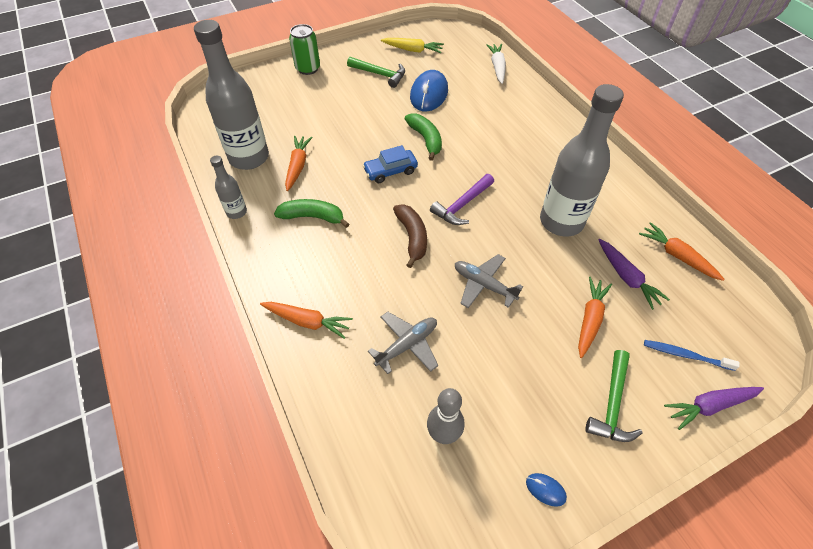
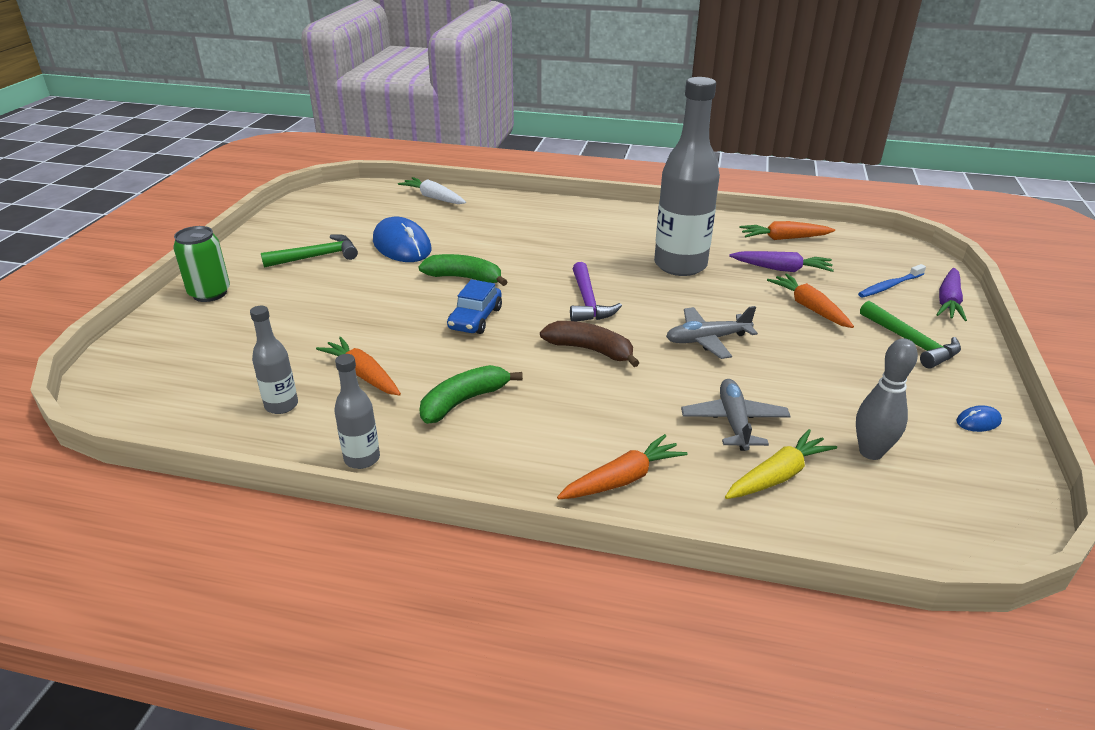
camera: 50 degrees left, 20 degrees down
grey bottle [194,20,269,170] -> grey bottle [250,306,298,414], size x0.47
yellow carrot [381,38,444,53] -> yellow carrot moved to [725,429,837,499]

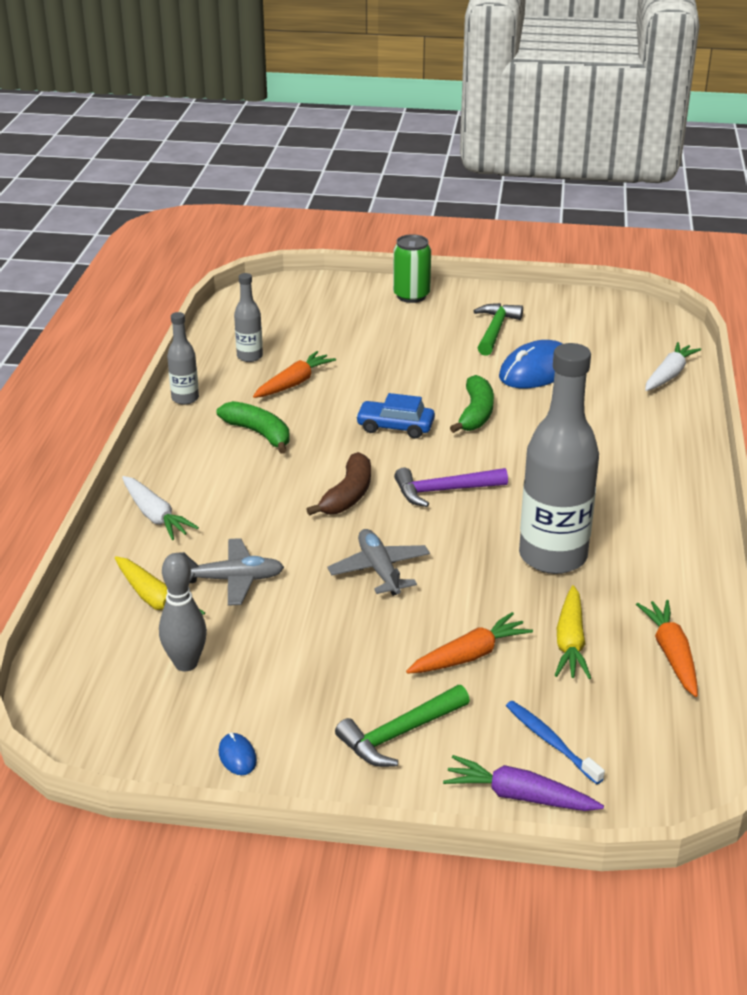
camera: 85 degrees right, 0 degrees up
green hammer [261,234,358,268] -> green hammer turned 135 degrees counterclockwise [474,303,523,356]
orange carrot [557,434,687,499] -> white carrot [122,476,199,540]
purple carrot [729,251,834,272] -> yellow carrot [555,585,591,679]

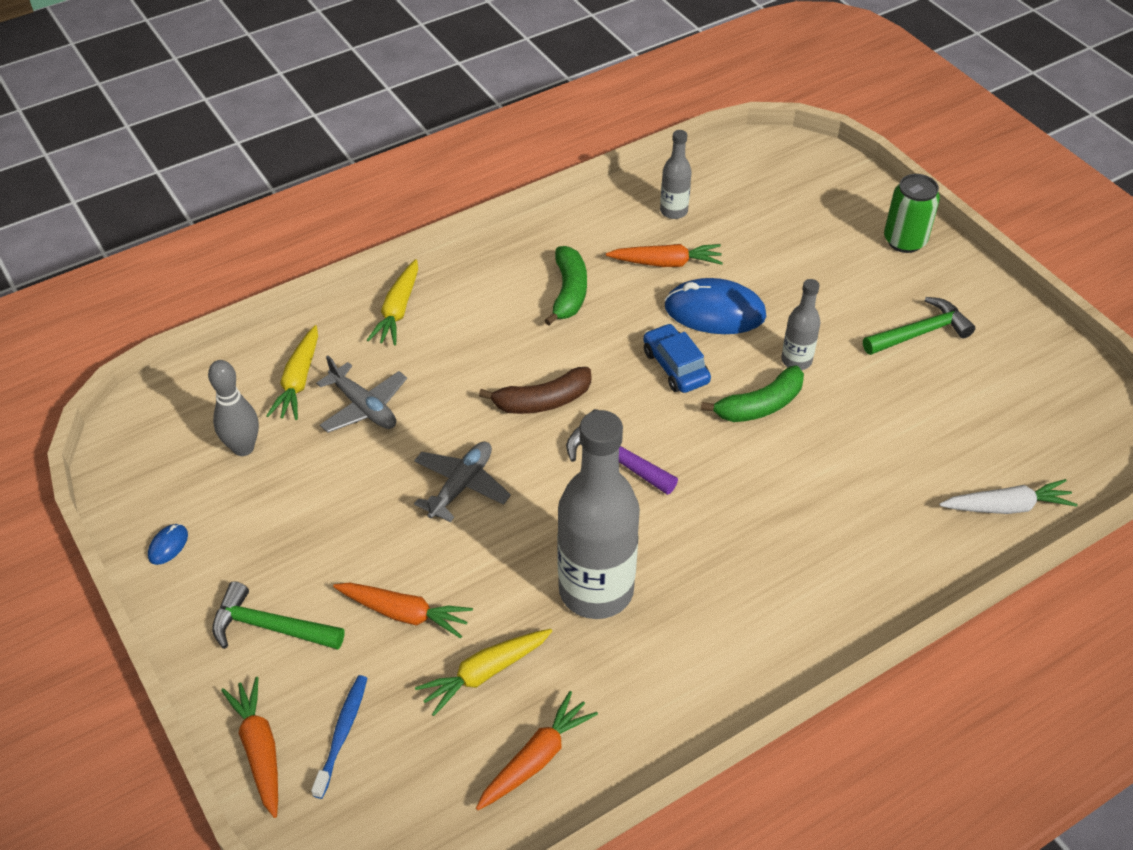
camera: 50 degrees right, 15 degrees up
white carrot [122,476,199,540] -> yellow carrot [367,259,418,346]
grey bottle [167,312,199,405] -> grey bottle moved to [781,279,820,370]
purple carrot [443,755,604,811] -> orange carrot [221,677,278,818]
blue mouse [499,340,563,388] -> blue mouse moved to [664,278,766,334]

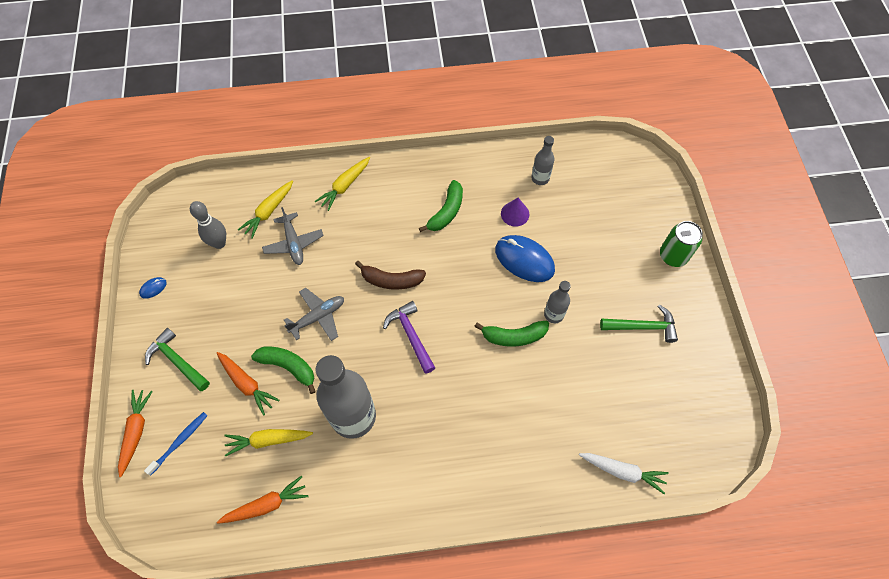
camera: 25 degrees right, 15 degrees up
orange carrot [606,244,723,267] -> purple cone [501,198,529,227]
blue car [643,323,711,393] -> none
none -> green banana [251,346,316,394]

